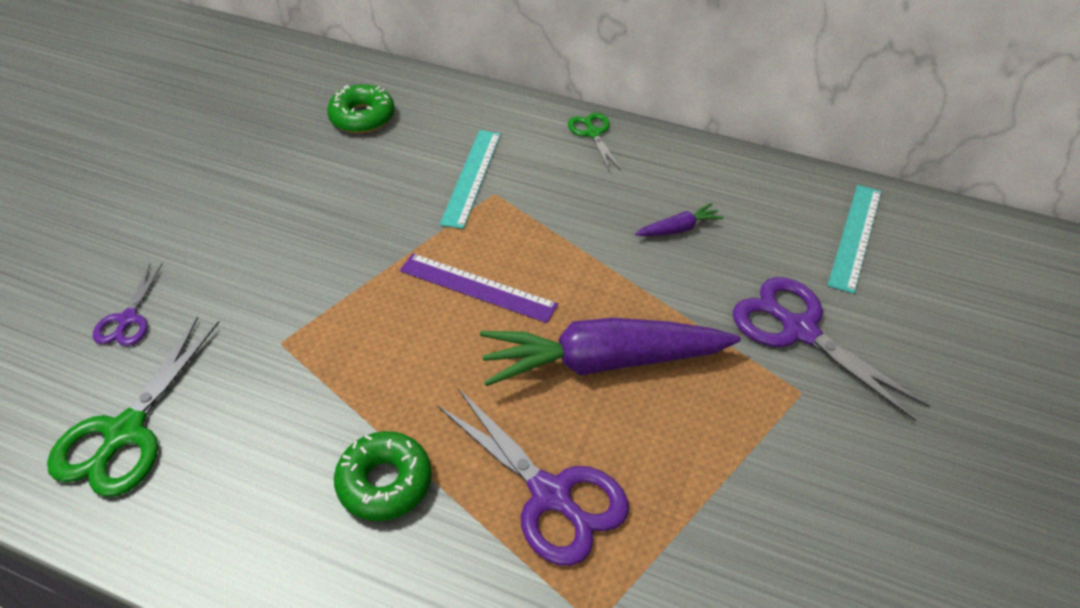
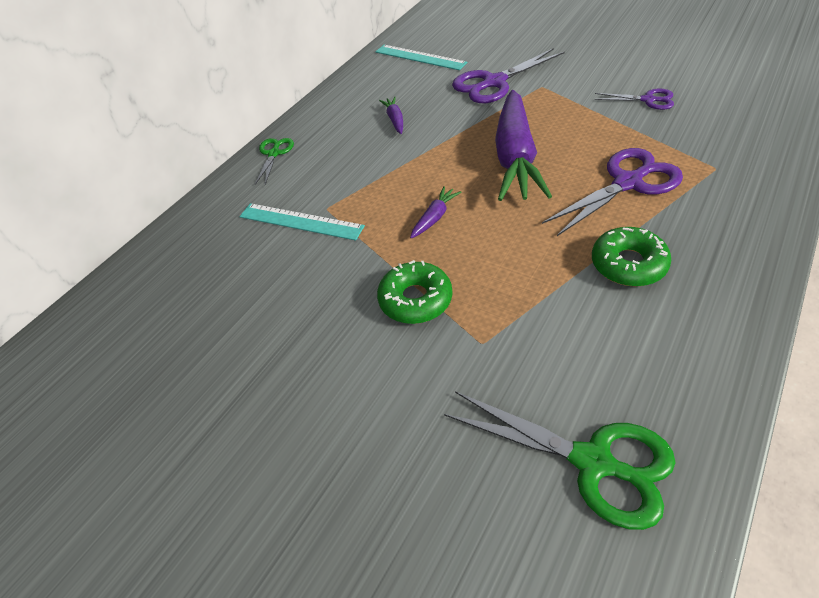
camera: 75 degrees left, 0 degrees up
purple scissors [93,263,163,346] -> purple scissors moved to [595,88,674,110]
green donut [327,84,395,133] -> green donut moved to [377,260,453,324]
purple ruler [400,254,558,323] -> purple carrot [410,186,461,239]
green scissors [568,113,621,172] -> green scissors turned 105 degrees clockwise [255,138,294,185]

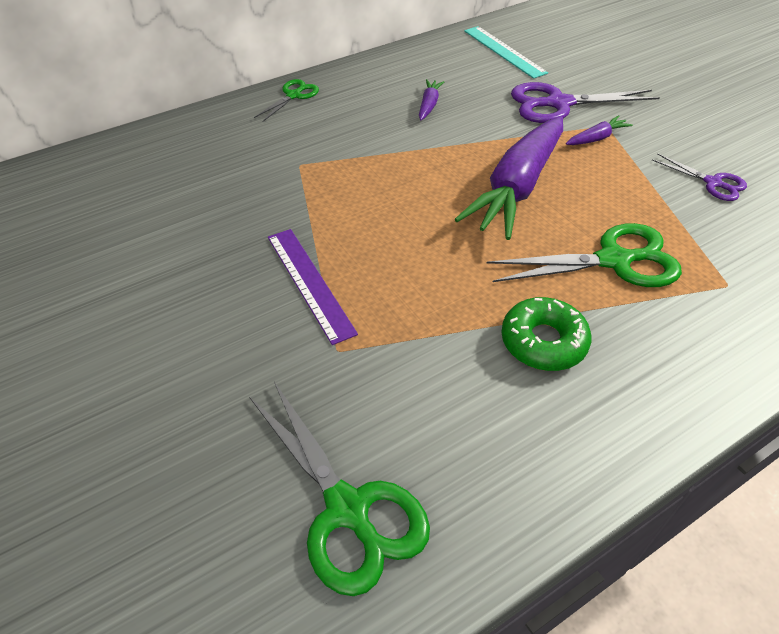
camera: 20 degrees right, 0 degrees up
turquoise ruler [240,203,365,241] -> none
green donut [377,260,453,324] -> purple ruler [268,229,358,345]
purple carrot [410,186,461,239] -> purple carrot moved to [566,115,633,145]
purple scissors [542,148,683,236] -> green scissors [487,223,682,287]

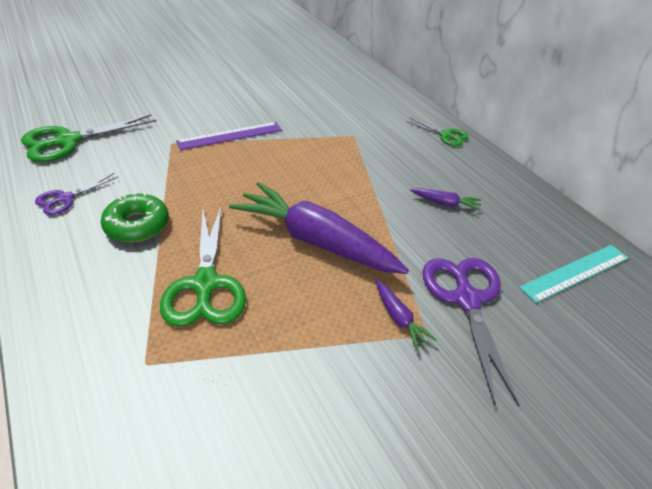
camera: 90 degrees right, 5 degrees down
purple scissors [652,153,747,201] -> purple scissors moved to [35,173,118,215]

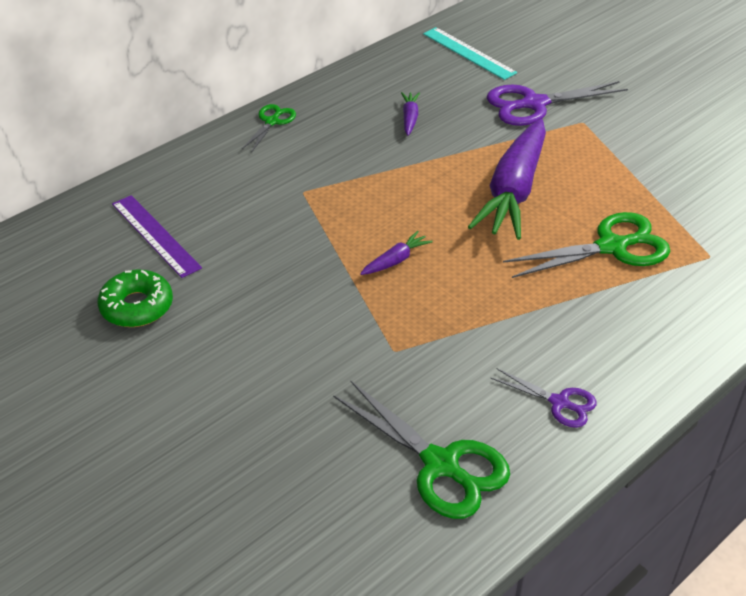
camera: 100 degrees left, 0 degrees up
green donut [101,192,169,242] -> green donut moved to [98,270,173,327]
purple ruler [176,122,282,150] -> purple ruler moved to [112,195,202,278]
purple carrot [375,280,436,350] -> purple carrot moved to [360,231,433,275]

